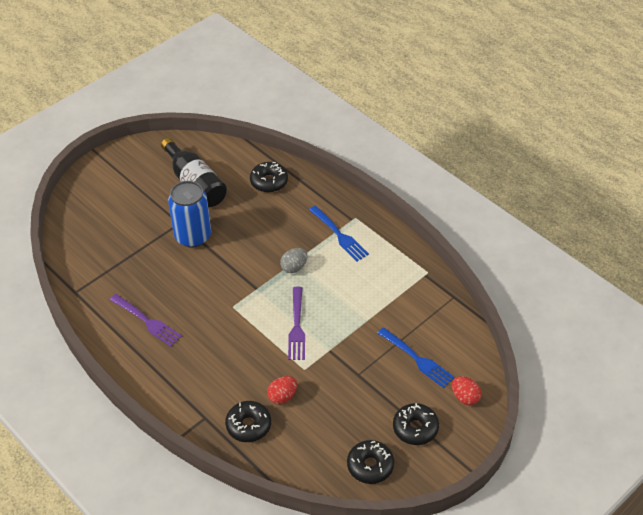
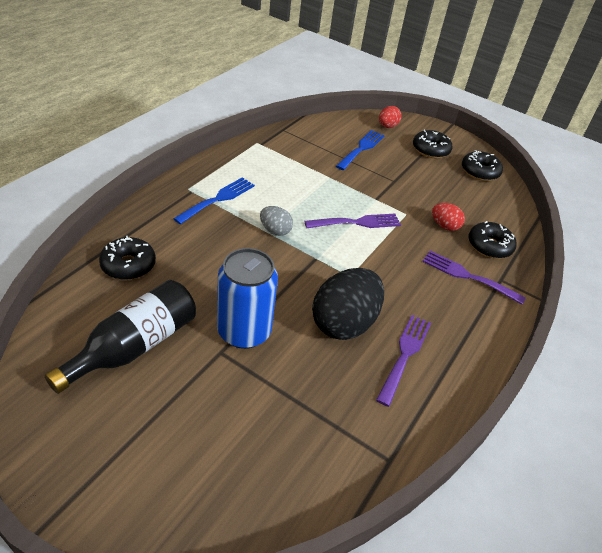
camera: 110 degrees left, 5 degrees down
none -> black egg [312,268,384,340]
none -> purple fork [422,251,526,305]

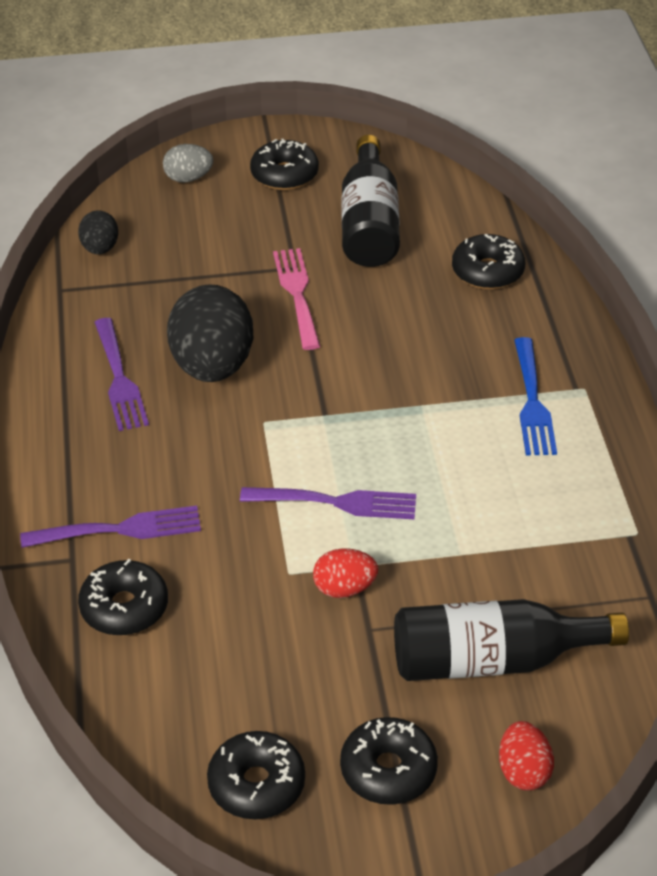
camera: 145 degrees right, 0 degrees up
blue can [217,248,278,349] -> pink fork [273,248,320,350]
grey egg [260,206,293,236] -> grey egg moved to [163,144,213,183]
purple fork [304,214,401,228] -> purple fork turned 120 degrees counterclockwise [240,487,416,519]
blue fork [336,130,385,170] -> black bottle [394,599,629,681]
red egg [432,203,465,231] -> red egg moved to [313,548,378,598]
none -> black egg [78,210,118,254]
none -> black donut [250,139,319,190]

